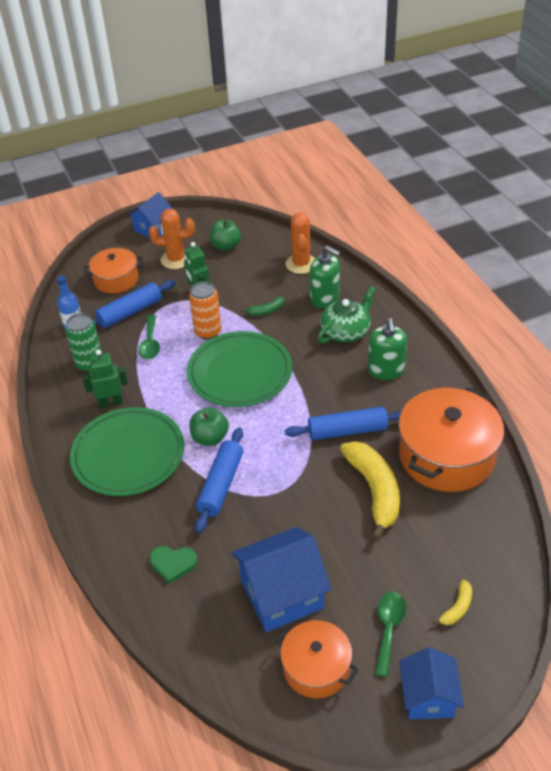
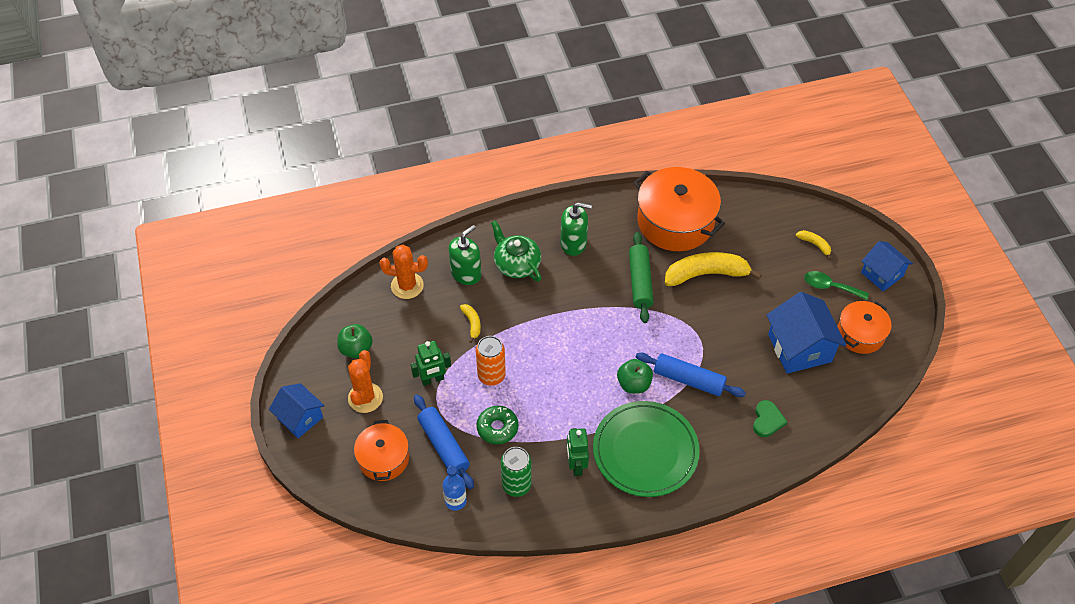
camera: 85 degrees left, 10 degrees up
green spoon [138,315,160,360] -> green donut [476,406,518,444]
green plate [187,331,292,407] -> none
green banana [241,297,284,316] -> yellow banana [460,304,481,343]
blue rolling pin [285,407,402,440] -> green rolling pin [629,232,654,323]
blue house [399,647,464,720] -> blue house turned 45 degrees clockwise [861,241,913,291]

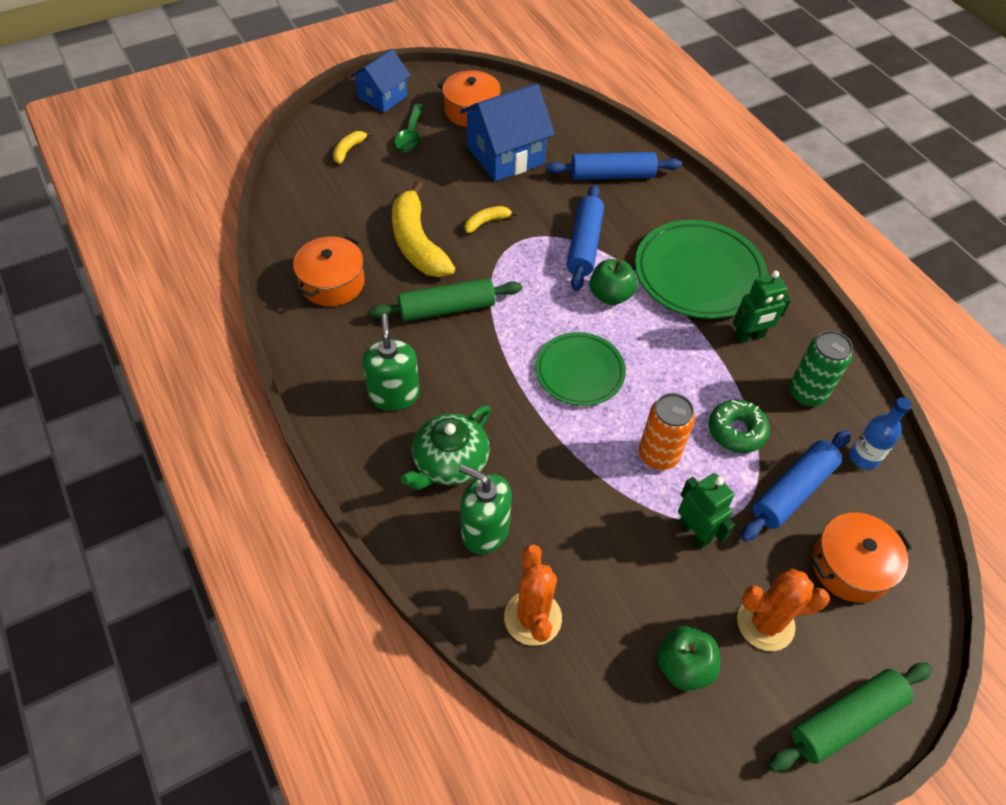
camera: 105 degrees left, 0 degrees up
blue house [269,383,325,438] -> green rolling pin [768,663,932,772]
yellow banana [460,304,481,343] -> yellow banana moved to [465,206,518,233]
orange pot [634,167,725,251] -> orange pot [293,236,365,306], size x0.58
green heart [753,400,787,437] -> blue rolling pin [546,152,682,180]
none -> green plate [535,332,626,406]

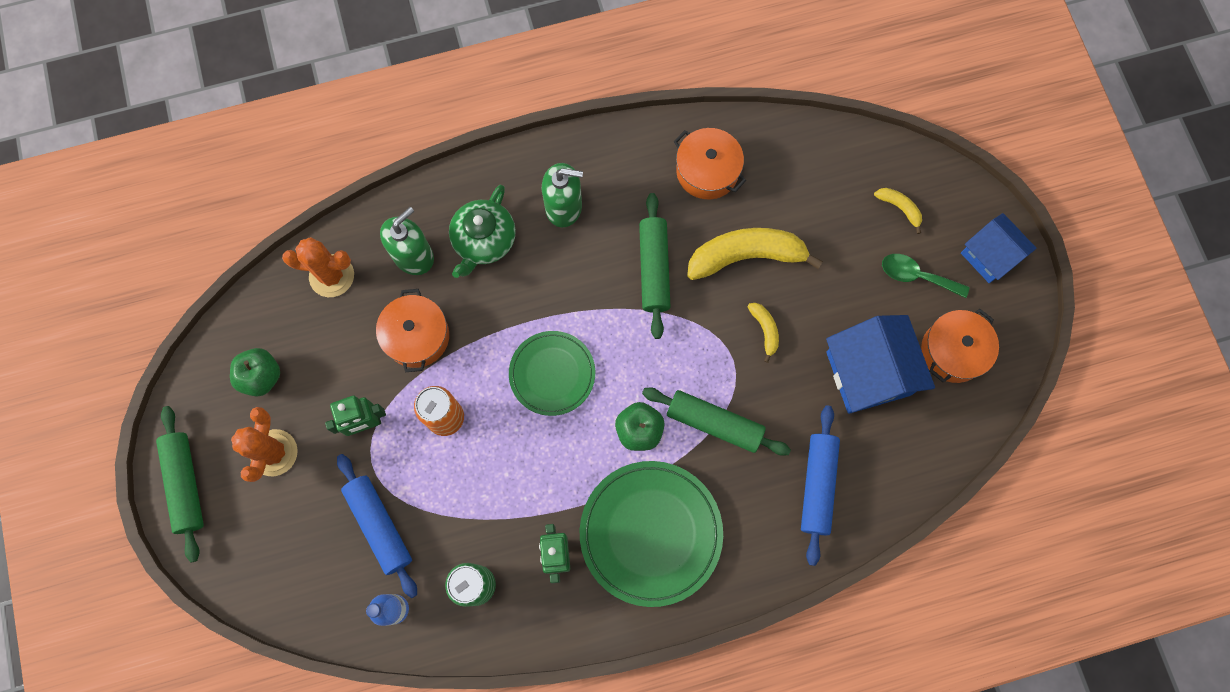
camera: 105 degrees right, 20 degrees up
green teapot [400,405,491,490] -> green teapot turned 120 degrees counterclockwise [449,185,516,278]
blue rolling pin [567,184,604,291] -> green rolling pin [642,388,791,456]
green donut [709,399,770,453] -> none
orange pot [811,512,912,603] -> orange pot moved to [376,289,449,372]

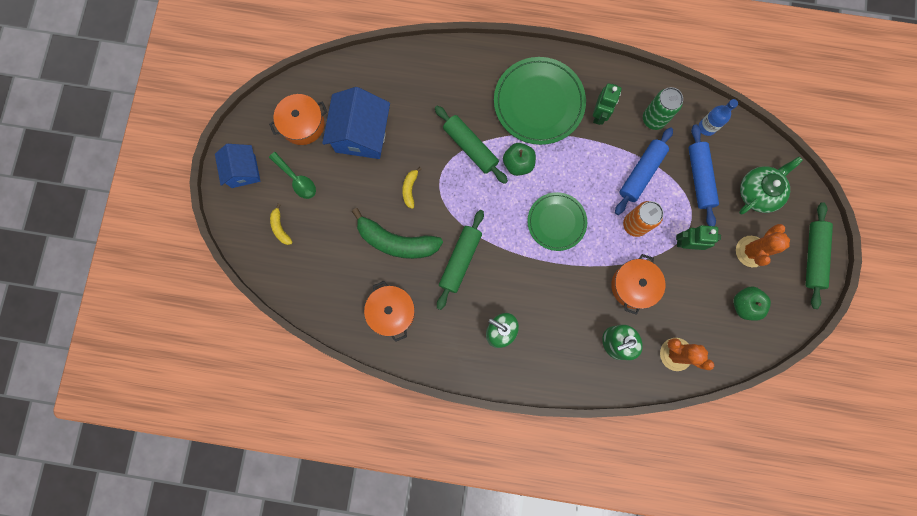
camera: 155 degrees left, 5 degrees up
green teapot [449,185,516,278] -> green teapot moved to [739,157,803,214]
yellow banana [687,228,823,280] -> green banana [352,208,443,259]
blue rolling pin [801,406,840,566] -> blue rolling pin moved to [615,127,673,215]

